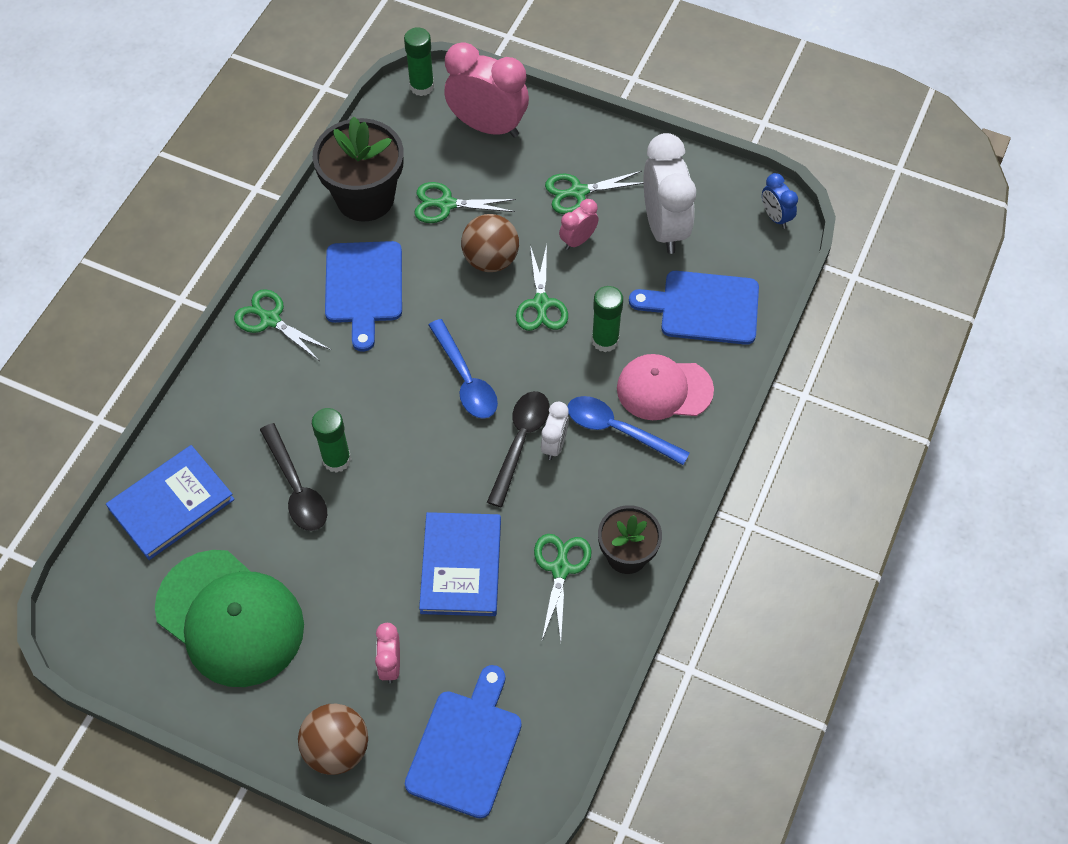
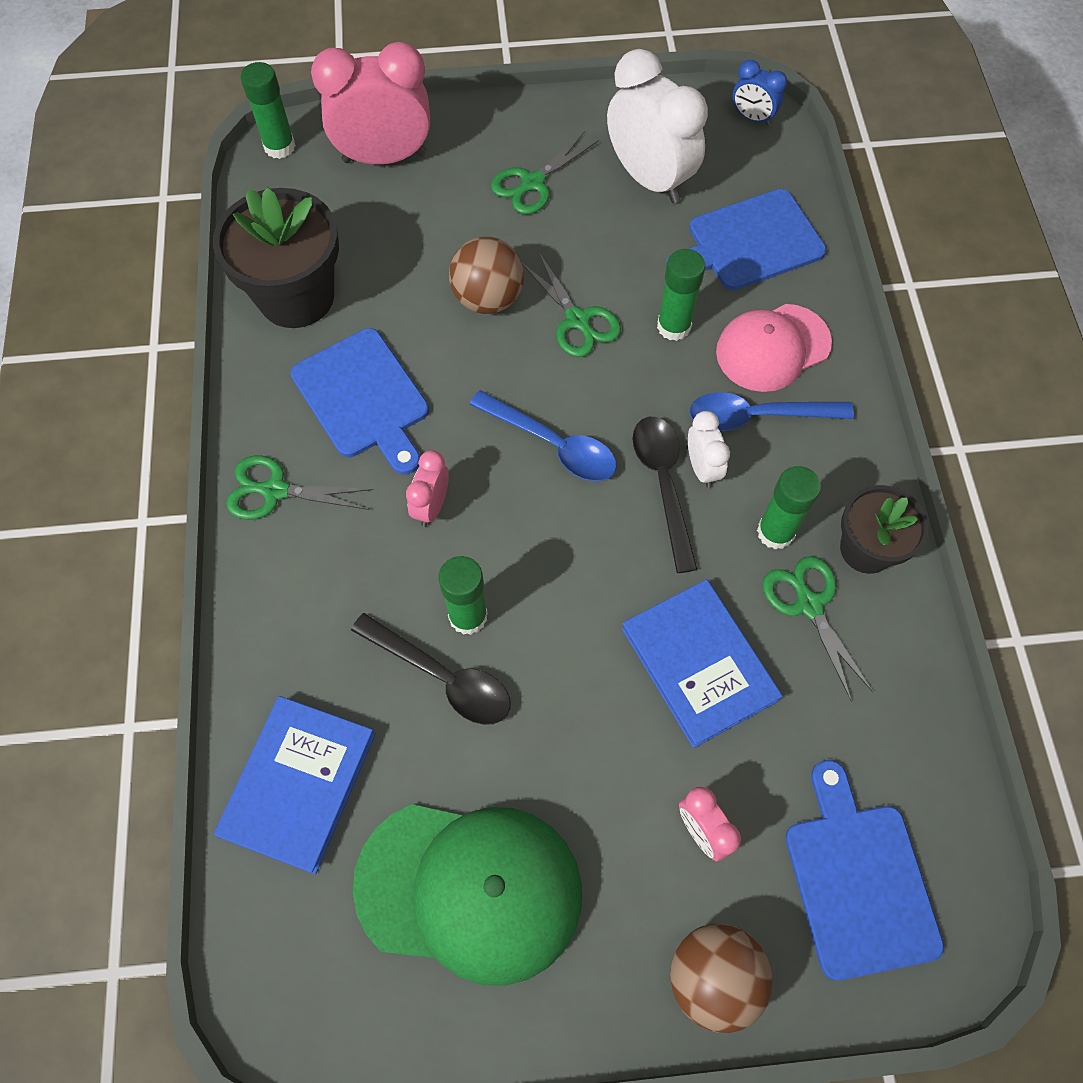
camera: 30 degrees left, 5 degrees up
green scissors [414,182,516,223] -> none
pink clock [559,199,599,250] -> pink clock moved to [406,450,449,527]
none -> green glue stick [757,466,821,550]

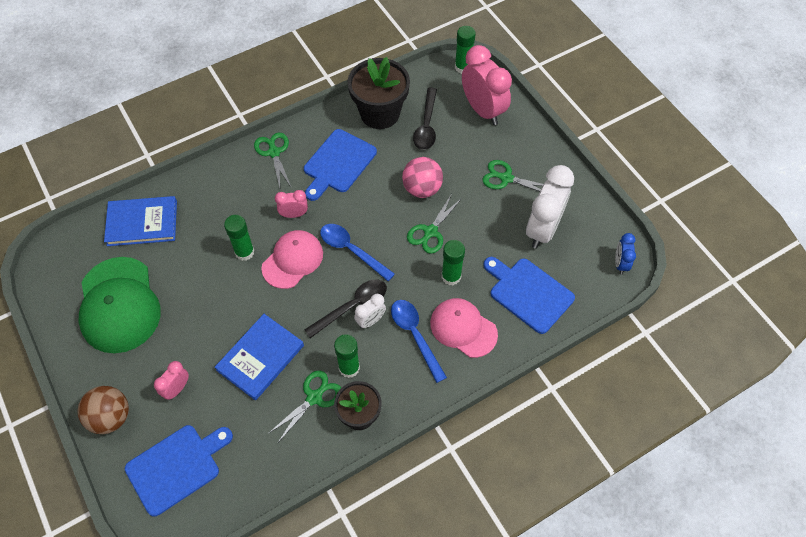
camera: 65 degrees right, 5 degrees down
black spoon [351,613,511,725] -> black spoon moved to [413,87,437,150]
brown ball [449,237,524,314] -> pink ball [402,157,443,198]
blue spoon [469,390,617,481] -> blue spoon turned 120 degrees clockwise [320,224,395,281]
none -> pink cap [262,230,323,289]

